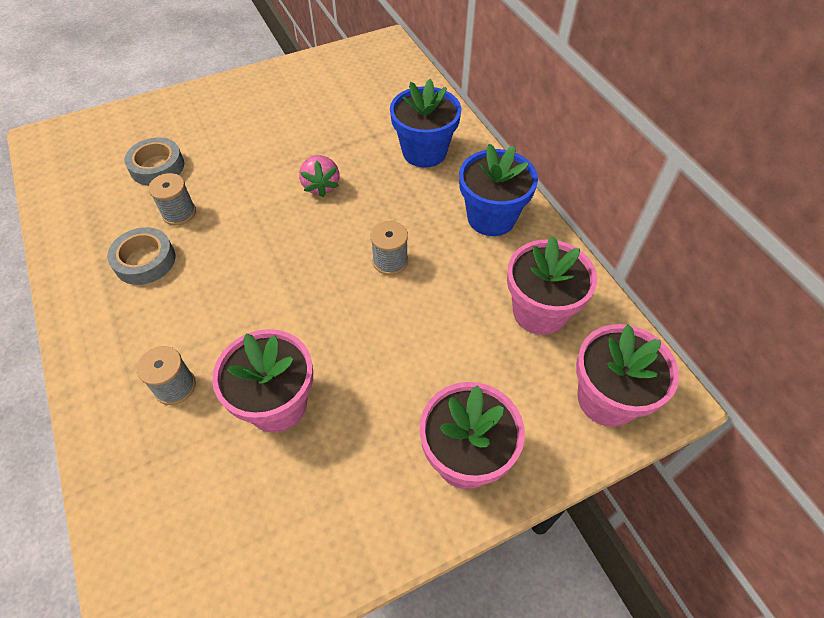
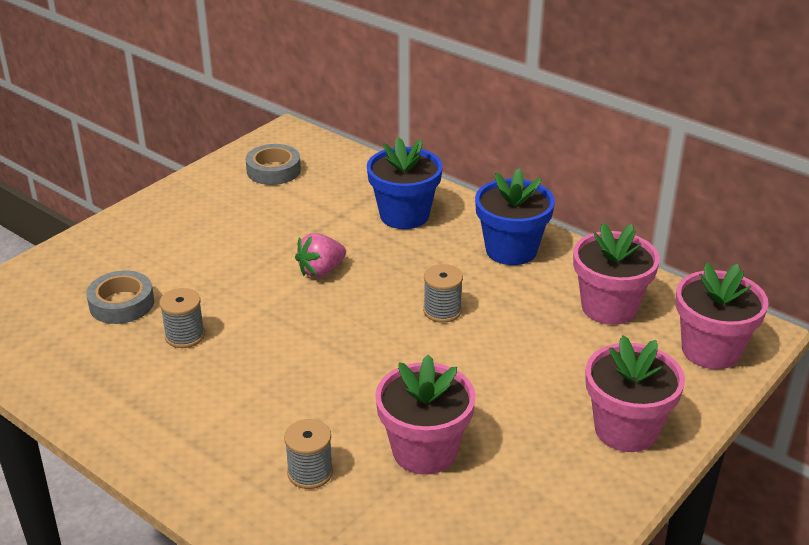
camera: 25 degrees left, 20 degrees down
grey tape [107,227,175,285] -> grey tape moved to [246,144,301,185]
pink strawberry [299,155,340,197] -> pink strawberry turned 90 degrees clockwise [295,233,346,278]

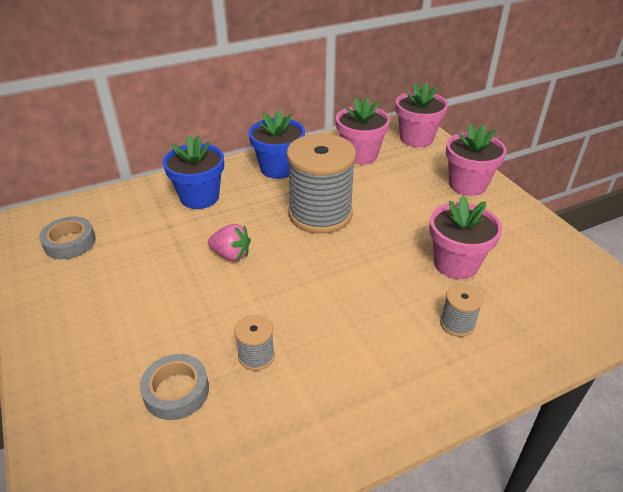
camera: 65 degrees left, 5 degrees up
pink strawberry [295,233,346,278] -> pink strawberry turned 60 degrees counterclockwise [208,224,251,261]
grey spool [423,264,463,323] -> grey spool [287,134,356,233], size x2.30

